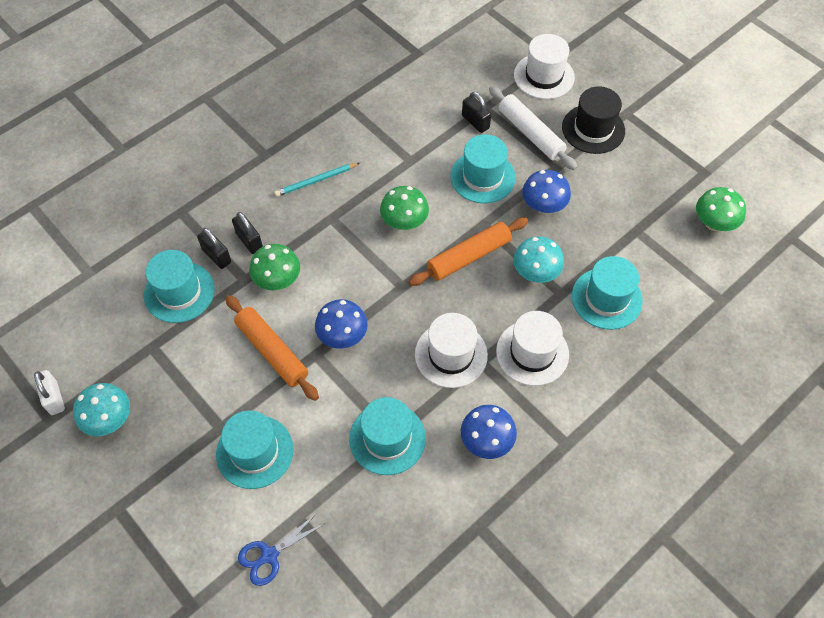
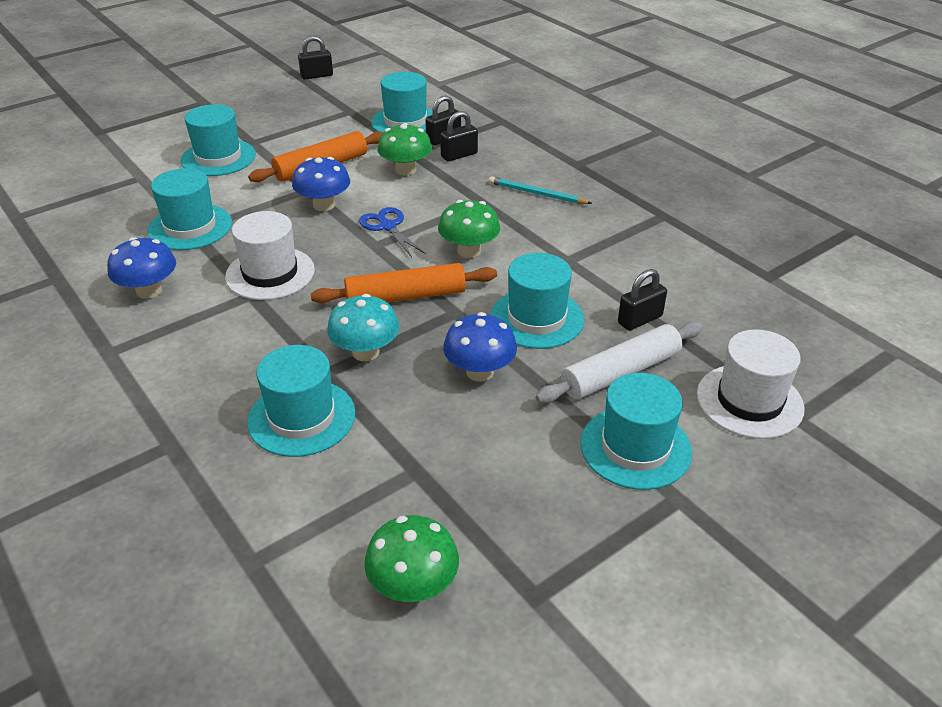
camera: 95 degrees right, 20 degrees down
white padlock [34,370,65,415] -> black padlock [298,36,333,80]
turquoise mushroom [73,383,130,436] -> none
blue scissors [238,512,324,586] -> blue scissors moved to [359,207,426,257]
turquoise pencil [274,163,360,197] -> turquoise pencil turned 45 degrees counterclockwise [489,176,592,204]
orange rolling pin [409,217,528,286] -> orange rolling pin turned 75 degrees counterclockwise [311,263,497,303]
white hat [496,311,569,386] -> none
black hat [562,86,625,154] -> turquoise hat [580,373,692,490]

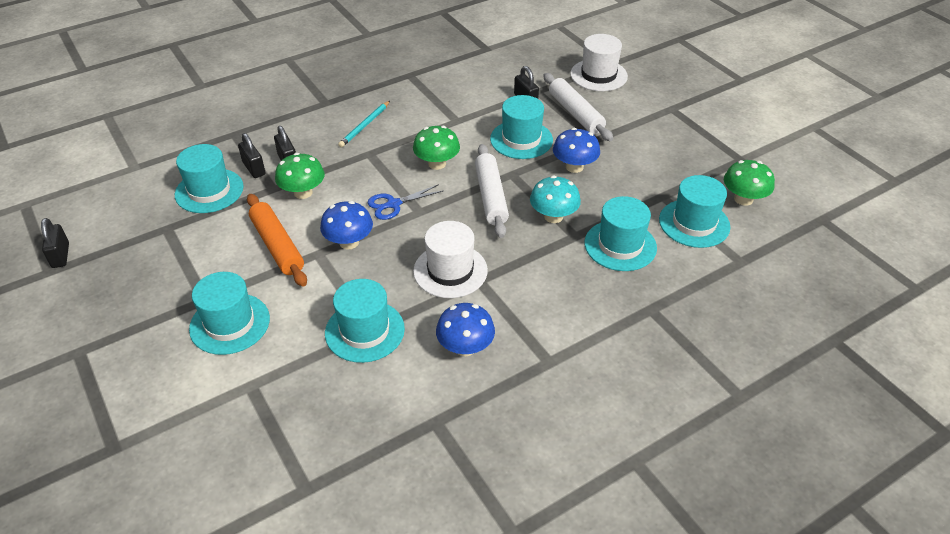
camera: 85 degrees left, 5 degrees up
orange rolling pin [311,263,497,303] -> white rolling pin [475,144,509,238]
turquoise hat [580,373,692,490] -> turquoise hat moved to [659,175,731,248]

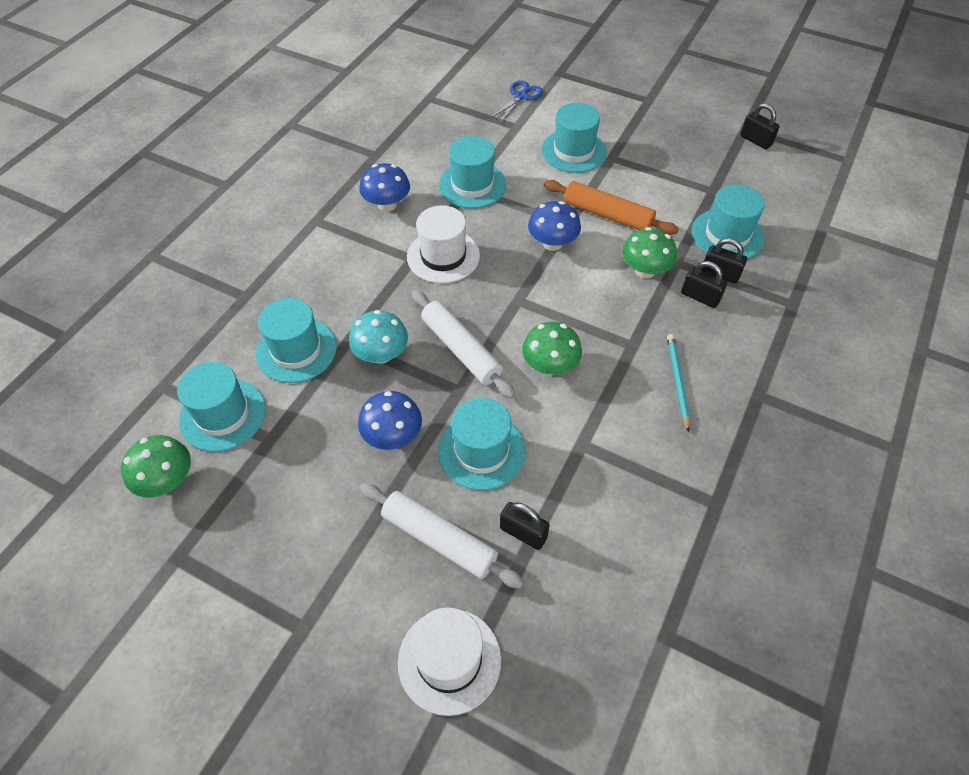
camera: 150 degrees right, 10 degrees up
blue scissors [368,184,443,220] -> blue scissors moved to [491,80,543,122]

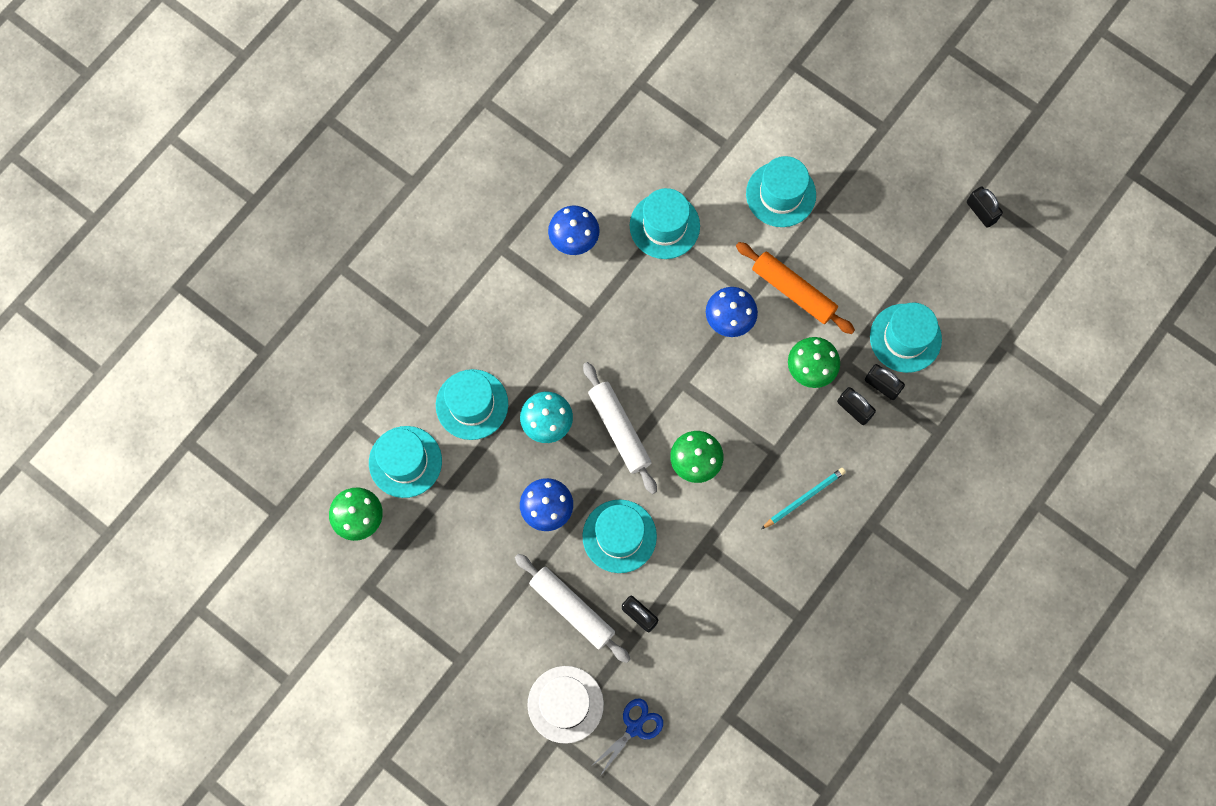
camera: 10 degrees right, 20 degrees up
white hat [407,205,480,283] -> none
blue scissors [491,80,543,122] -> blue scissors moved to [590,698,663,776]
turquoise pencil [667,334,690,432] -> turquoise pencil turned 45 degrees clockwise [761,468,846,529]

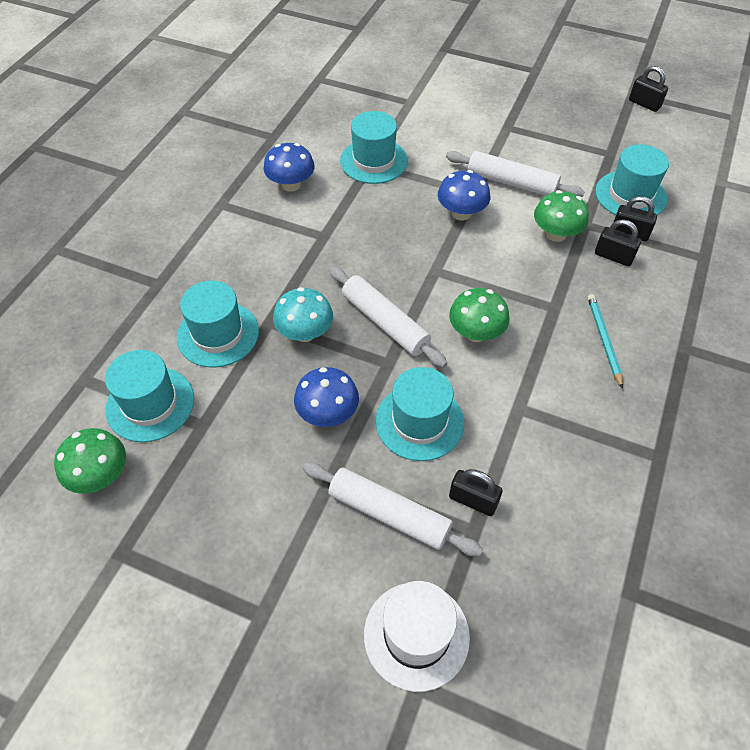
camera: 15 degrees left, 20 degrees down
blue scissors [590,698,663,776] -> none
orange rolling pin [736,242,855,334] -> white rolling pin [446,151,585,197]
turquoise hat [746,156,816,227] -> none
turquoise pencil [761,468,846,529] -> turquoise pencil turned 45 degrees counterclockwise [588,294,623,389]

